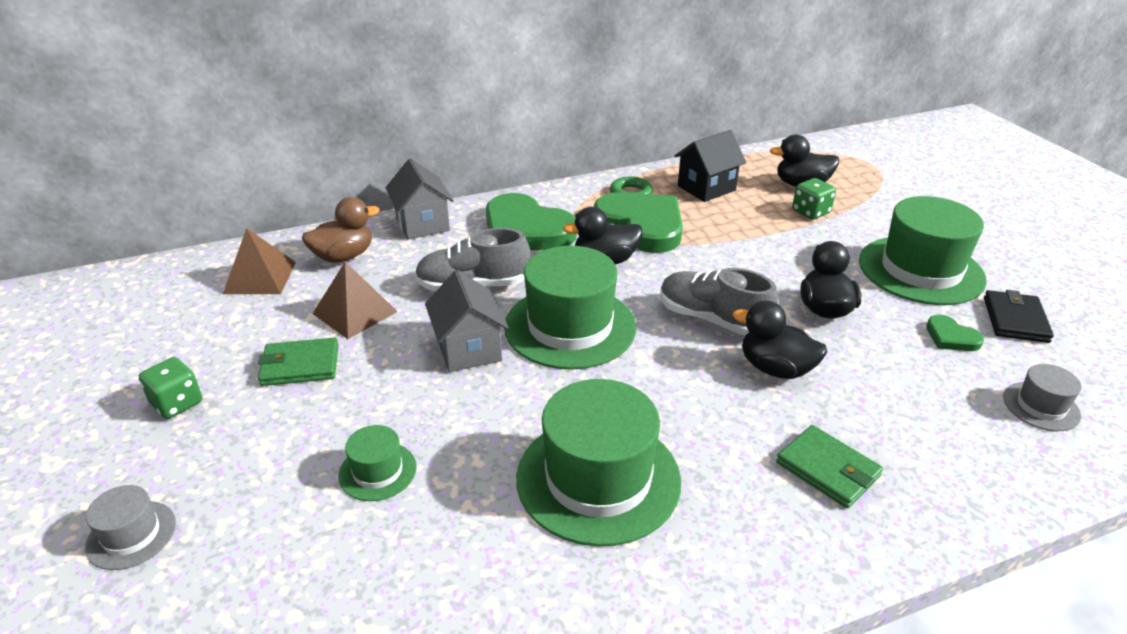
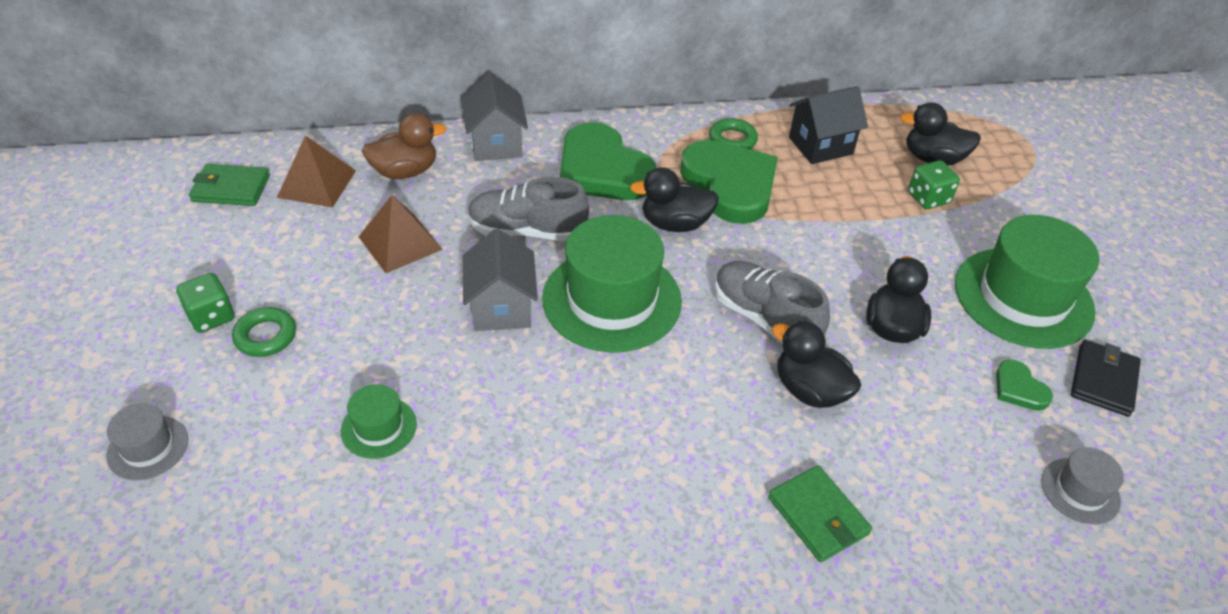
camera: 10 degrees right, 10 degrees up
green wallet [258,338,339,386] -> green wallet moved to [189,164,270,206]
green hat [516,379,681,547] -> none
none -> green ring [232,307,296,357]

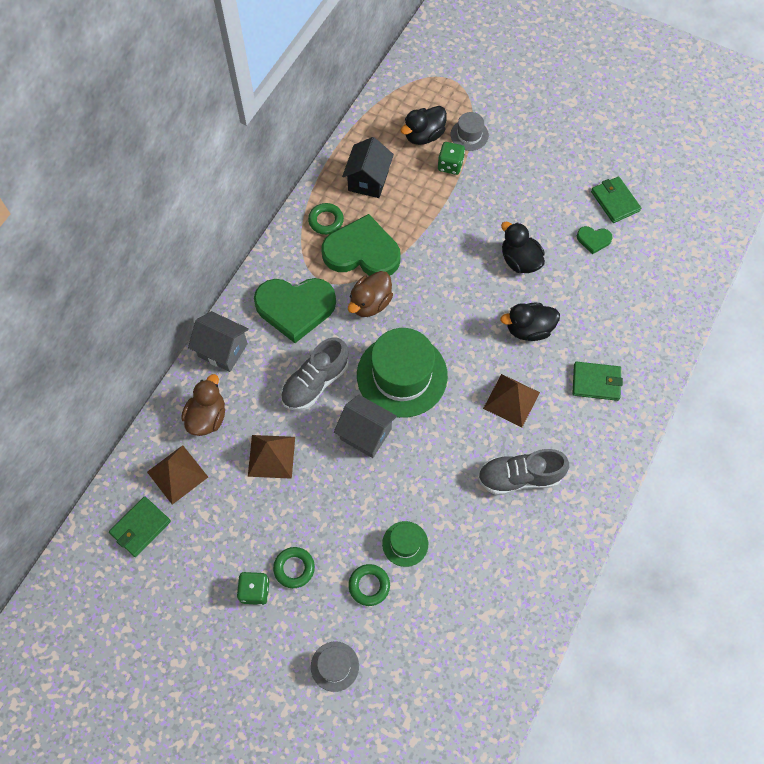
camera: 50 degrees left, 20 degrees up
black duck [630,167,719,232] -> brown duck [348,271,393,317]
grey shoe [715,261,830,343] -> grey shoe moved to [478,449,569,495]
green hat [955,215,1099,349] -> none
grey hat [1041,448,1124,524] -> grey hat moved to [451,112,489,151]
black wallet [1071,340,1141,417] -> green wallet [591,176,641,223]
none -> green ring [348,564,390,606]
none -> brown pyramid [483,374,540,427]

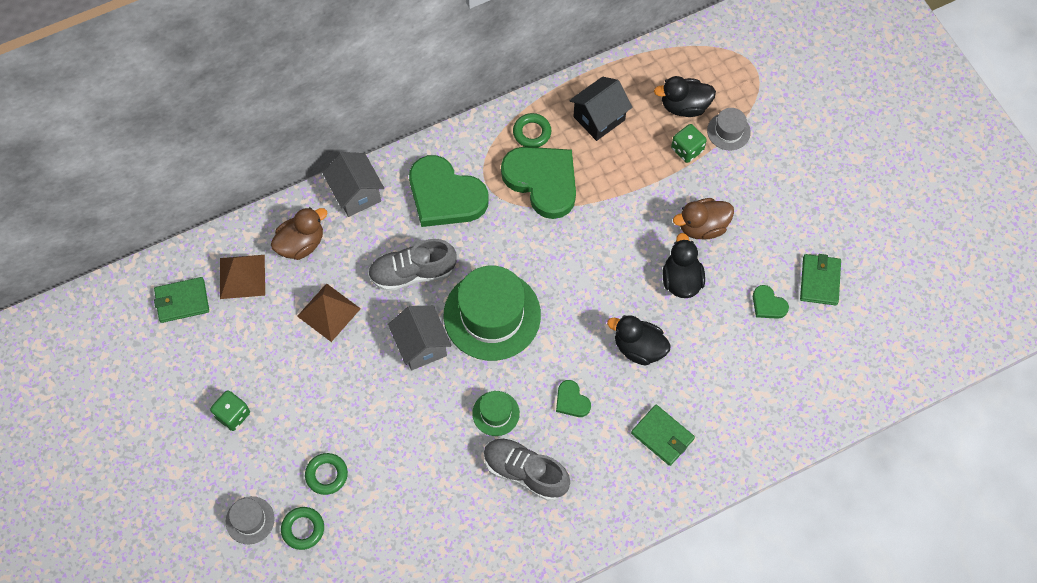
camera: 35 degrees right, 0 degrees up
green ring [273,547,315,588] -> green ring moved to [281,507,324,550]
brown duck [348,271,393,317] -> brown duck moved to [673,198,734,239]
green hat [382,521,428,567] -> green hat moved to [472,391,520,436]
brown pyramid [483,374,540,427] -> green heart [556,380,591,417]

